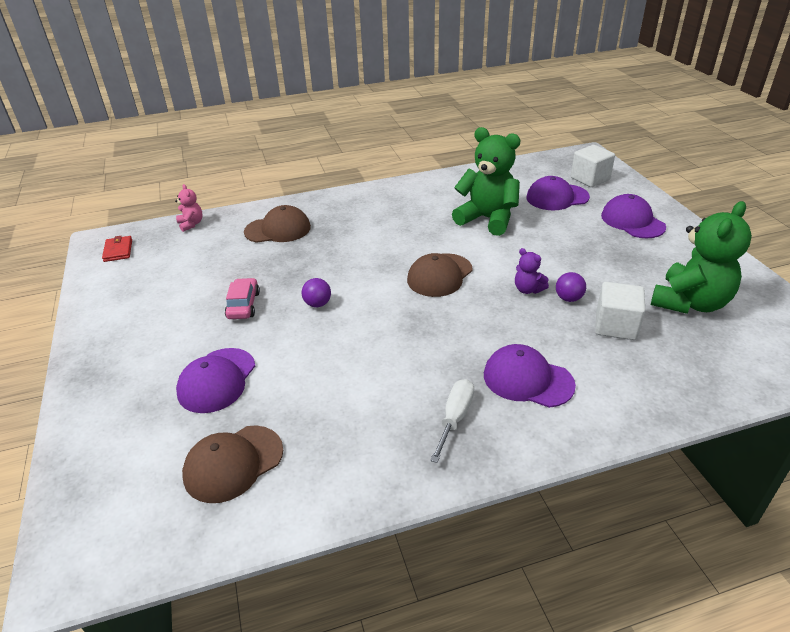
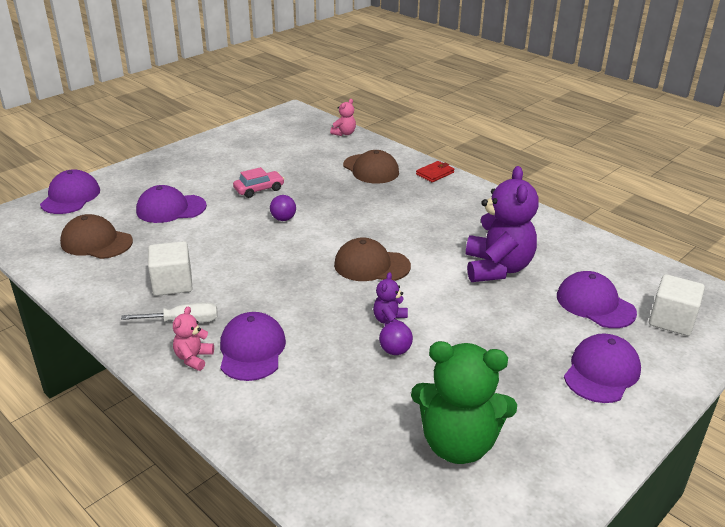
camera: 60 degrees right, 5 degrees down
red wallet [102,236,132,262] -> red wallet moved to [416,161,454,182]
green teddy bear [452,127,520,236] -> purple teddy bear [466,166,539,282]
white cube [595,282,645,340] -> white cube moved to [148,241,192,296]
none -> purple cap [40,169,100,214]
none -> pink teddy bear [173,307,214,371]

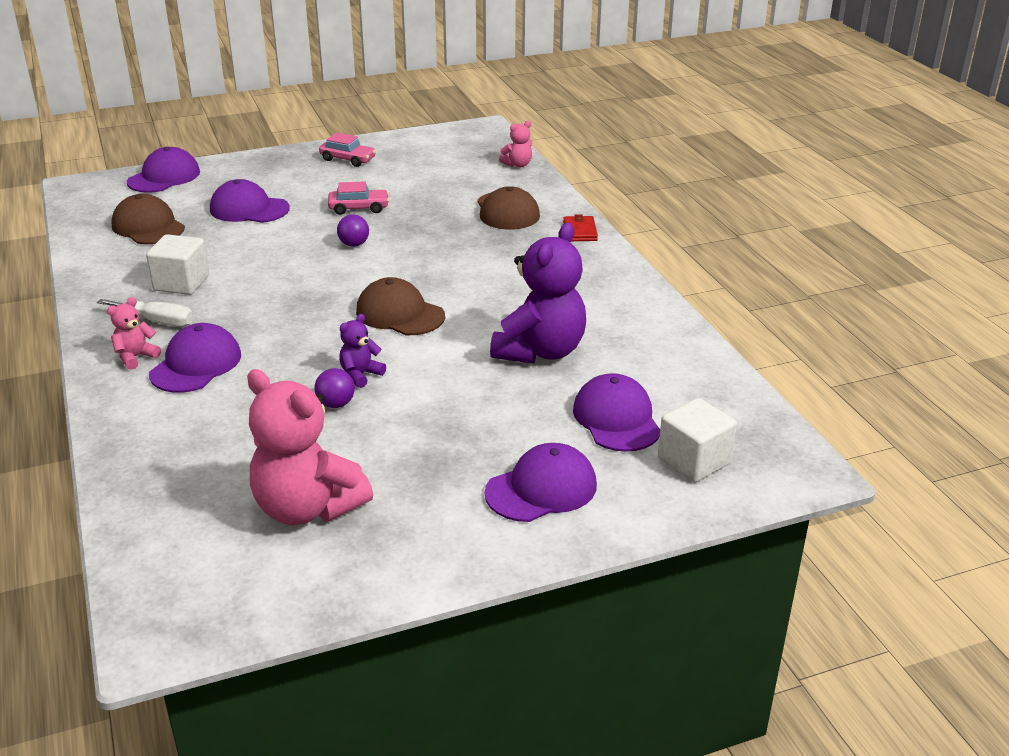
camera: 25 degrees right, 0 degrees up
green teddy bear [411,341,517,464] -> pink teddy bear [247,369,373,525]
red wallet [416,161,454,182] -> red wallet turned 75 degrees counterclockwise [563,214,598,241]
none -> pink car [319,133,376,167]

